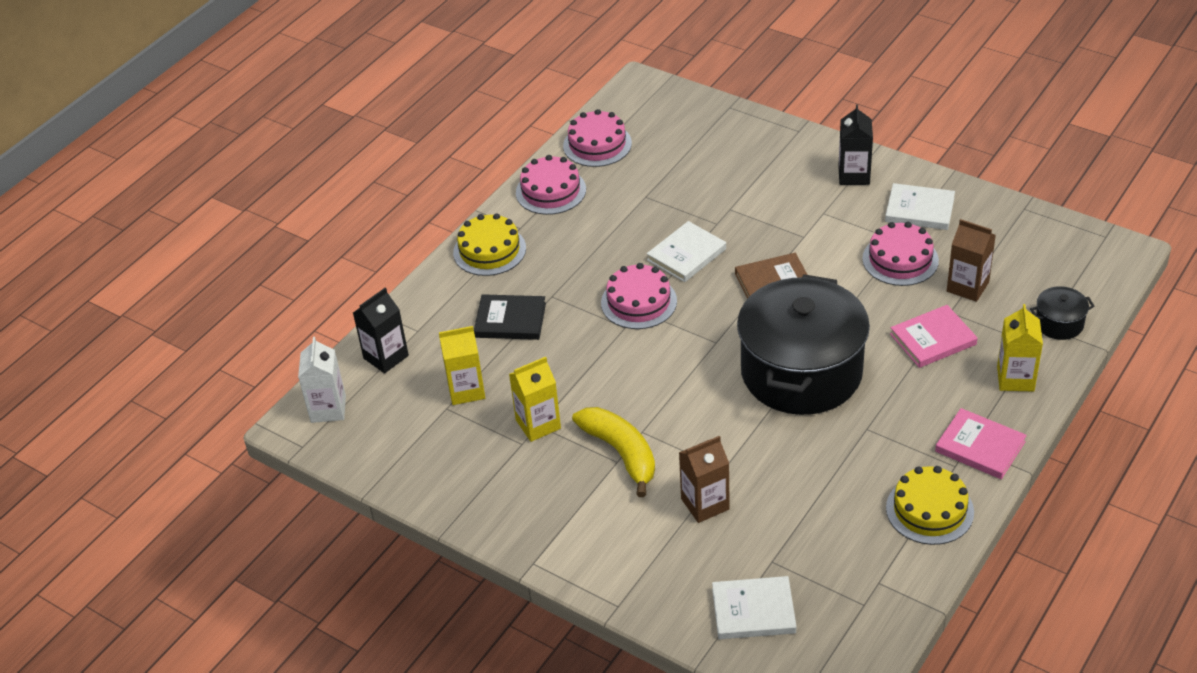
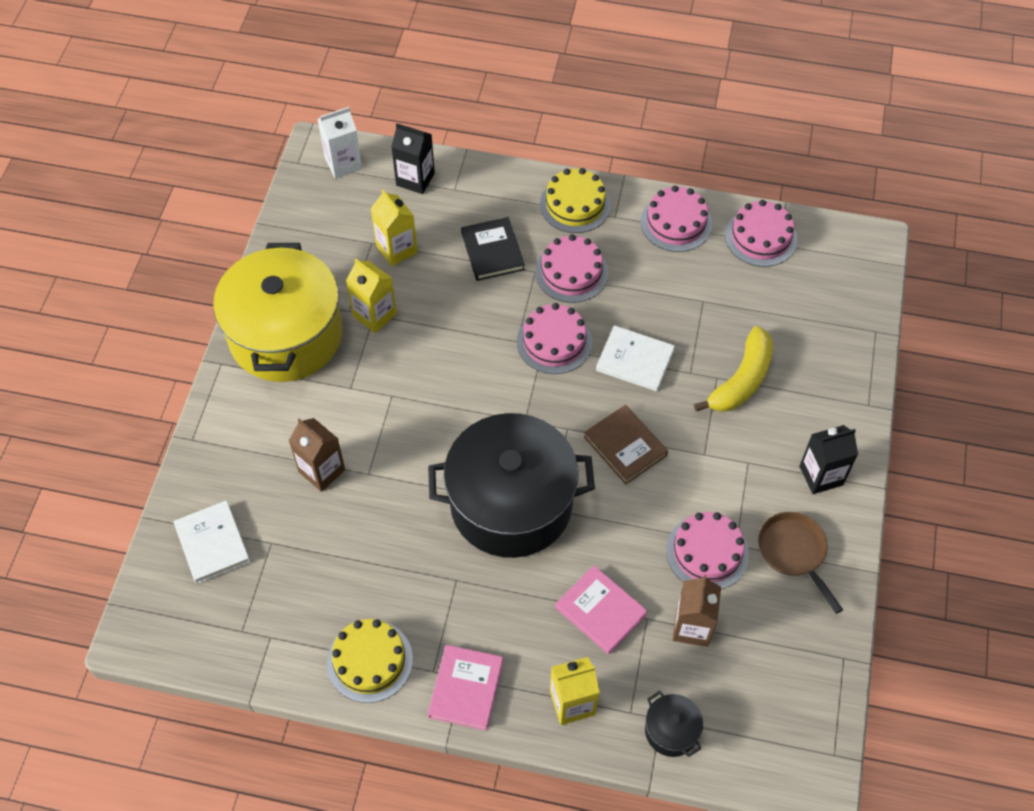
camera: 65 degrees right, 15 degrees up
yellow banana [572,407,655,497] -> yellow banana moved to [694,326,773,412]
white book [885,183,955,230] -> brown pan [758,512,843,614]
none -> yellow pot [213,243,342,382]
none -> pink cake [535,234,608,303]

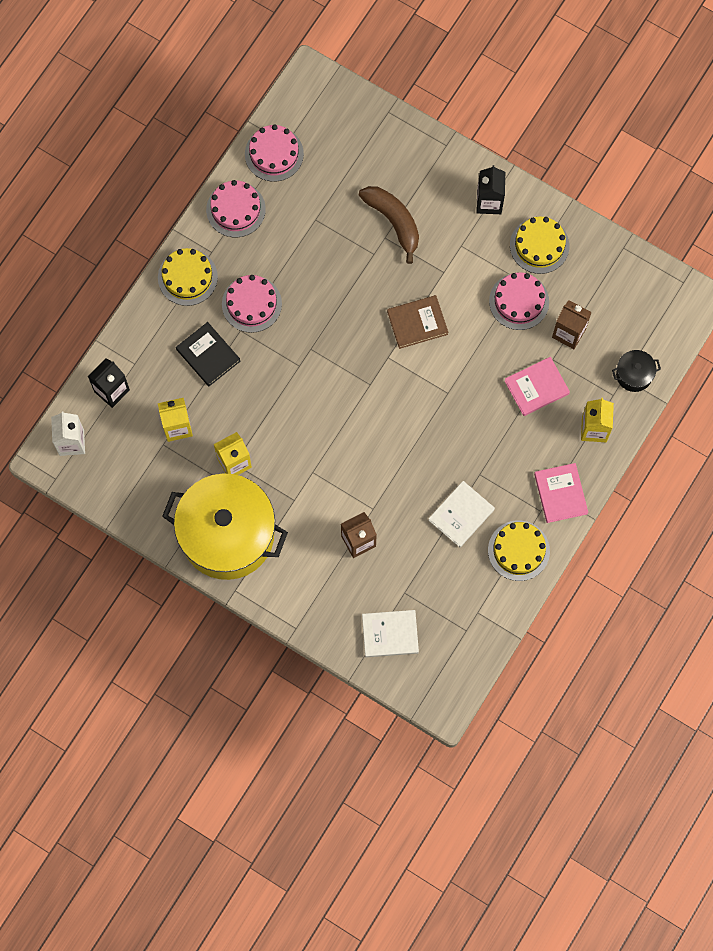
camera: 70 degrees left, 15 degrees up
black pot [428,413,595,558] -> none
pink book [428,645,503,731] -> pink book turned 45 degrees clockwise [534,463,588,523]
black book [461,217,525,281] -> black book turned 45 degrees clockwise [176,322,241,387]
pink cake [517,303,592,374] -> none
white book [596,325,675,391] -> white book moved to [428,481,495,547]
yellow banana [694,326,773,412] -> brown banana [359,186,419,264]
brown pan [758,512,843,614] -> yellow cake [510,217,569,274]

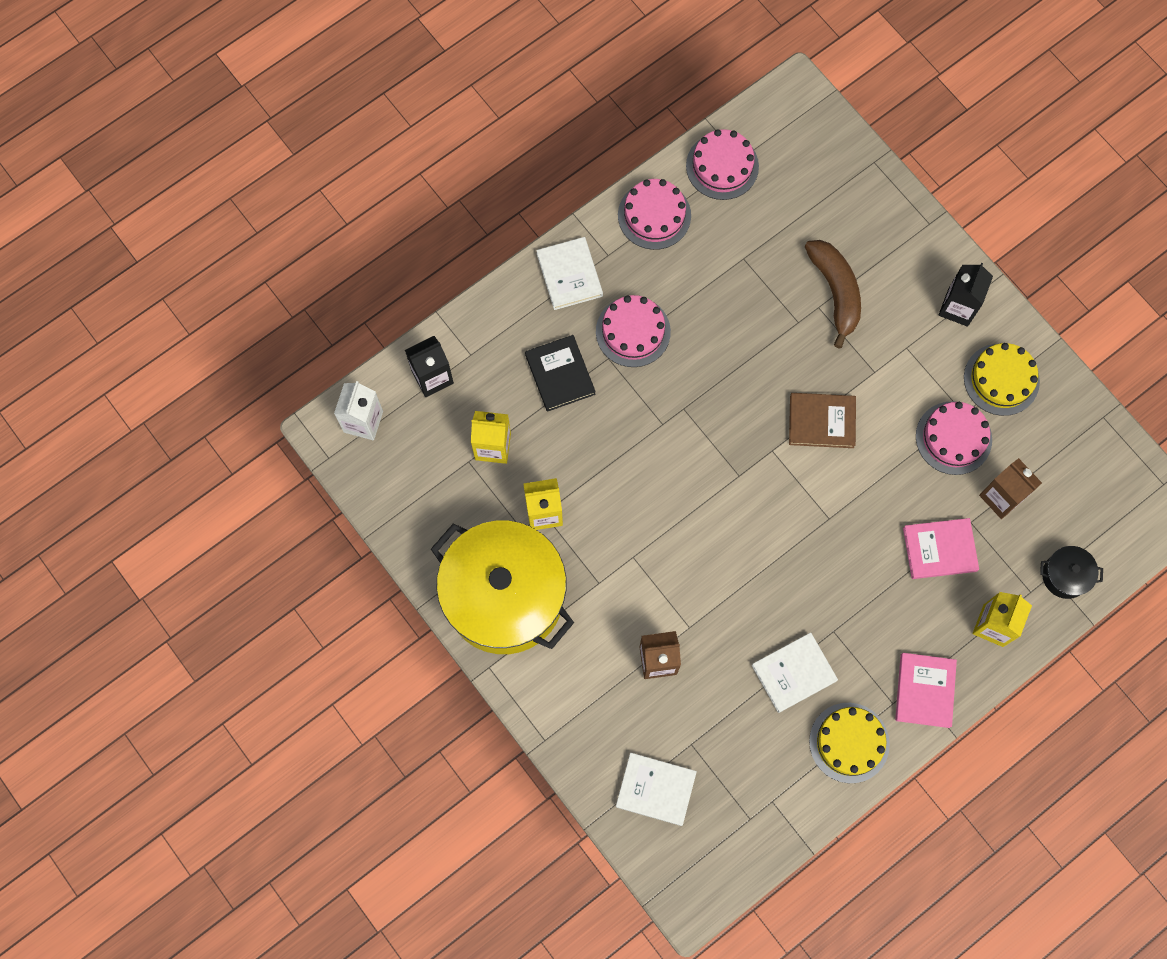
camera: 20 degrees right, 0 degrees up
yellow cake [158,248,218,306] -> white book [536,237,603,310]

